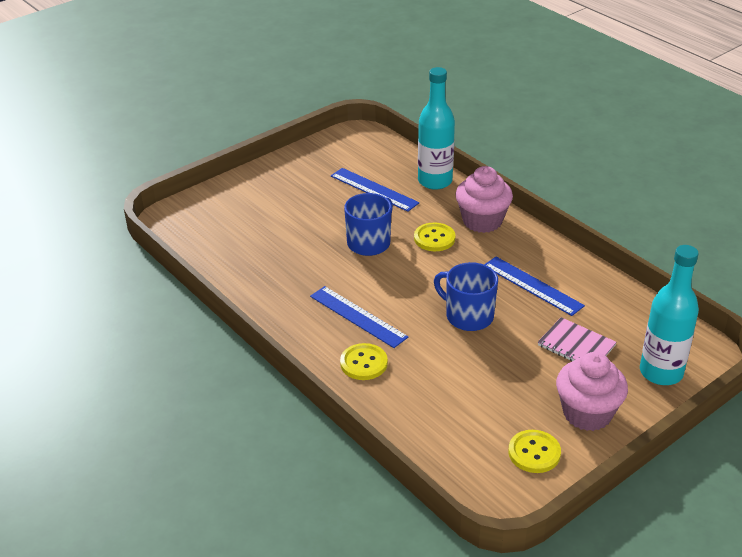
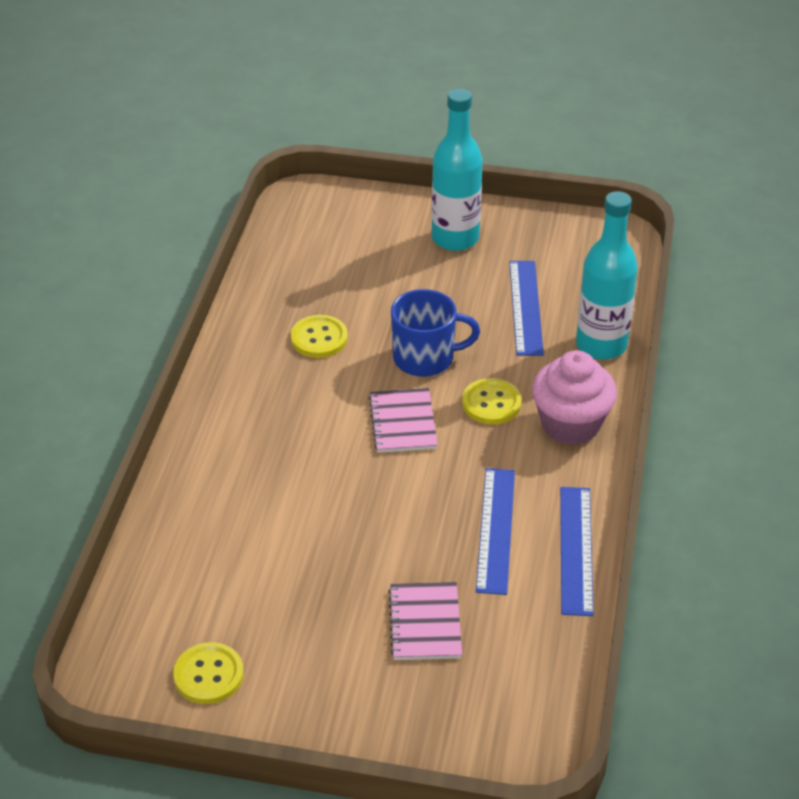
camera: 50 degrees right, 5 degrees up
blue ruler [310,286,408,348] -> blue ruler moved to [560,487,594,616]
yellow button [340,343,388,380] -> yellow button moved to [291,315,348,358]
blue mug [434,262,498,331] -> none
pink cupcake [556,352,628,431] -> none
turquoise bottle [640,245,699,385] -> turquoise bottle moved to [431,88,483,251]
none -> pink notebook [369,388,438,453]

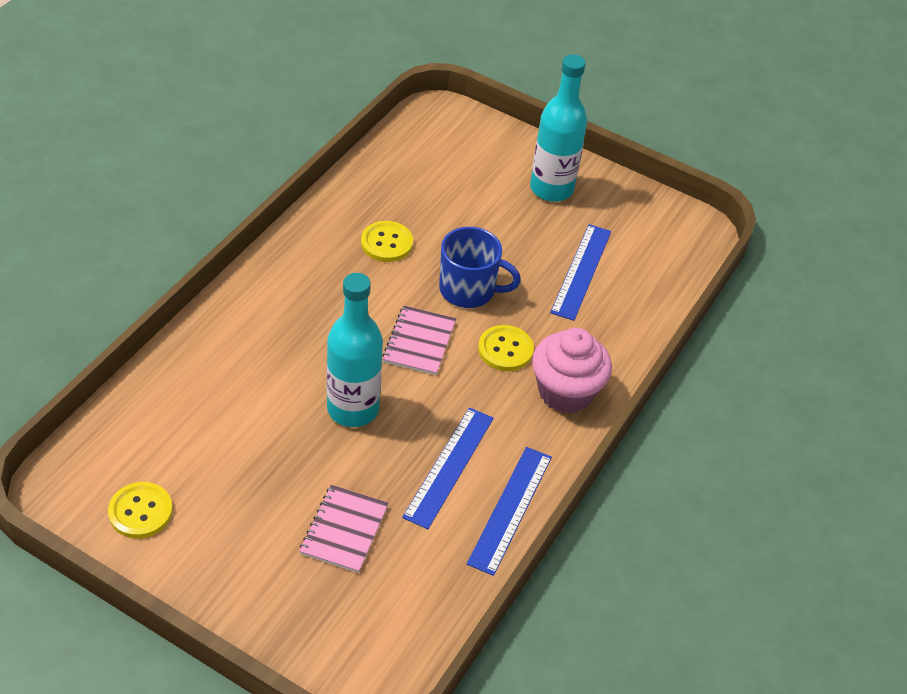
camera: 15 degrees right, 5 degrees up
turquoise bottle [576,191,638,360] -> turquoise bottle moved to [327,273,383,427]

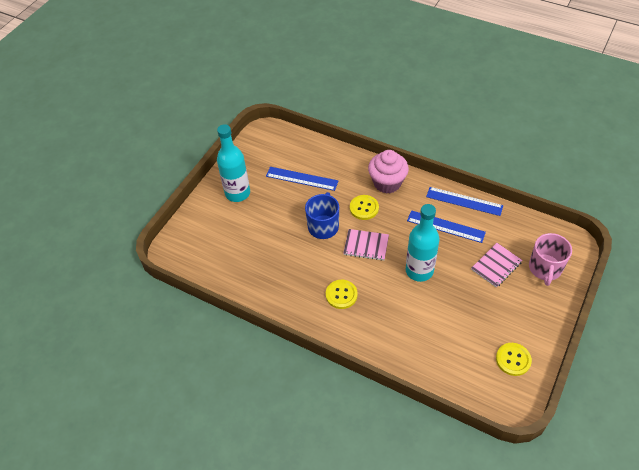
camera: 85 degrees left, 5 degrees up
pink notebook [300,485,389,573] -> pink notebook turned 60 degrees counterclockwise [471,243,522,288]
yellow button [361,221,413,262] -> yellow button moved to [326,280,358,309]
none -> pink mug [529,233,572,286]

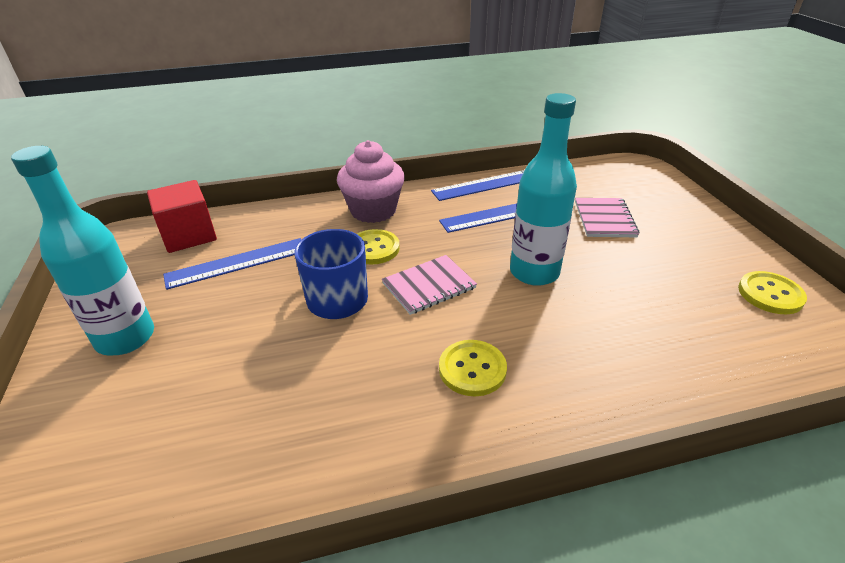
camera: 45 degrees left, 15 degrees down
pink mug [529,233,572,286] -> none
none -> red cube [147,180,217,253]

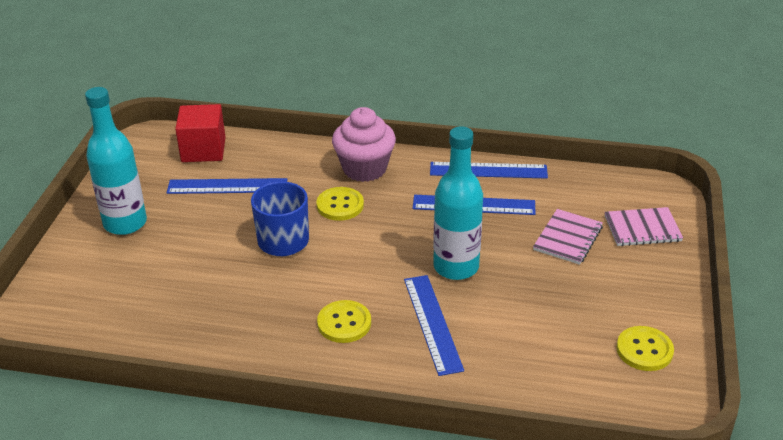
camera: 25 degrees right, 0 degrees up
pink notebook [382,255,477,315] -> pink notebook moved to [605,207,683,246]
none -> blue ruler [404,275,464,376]

